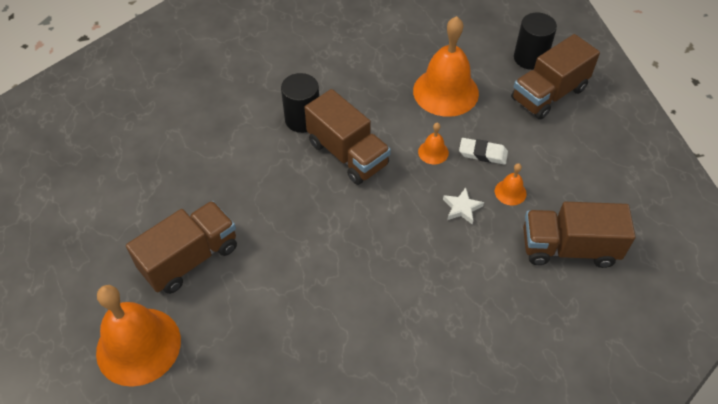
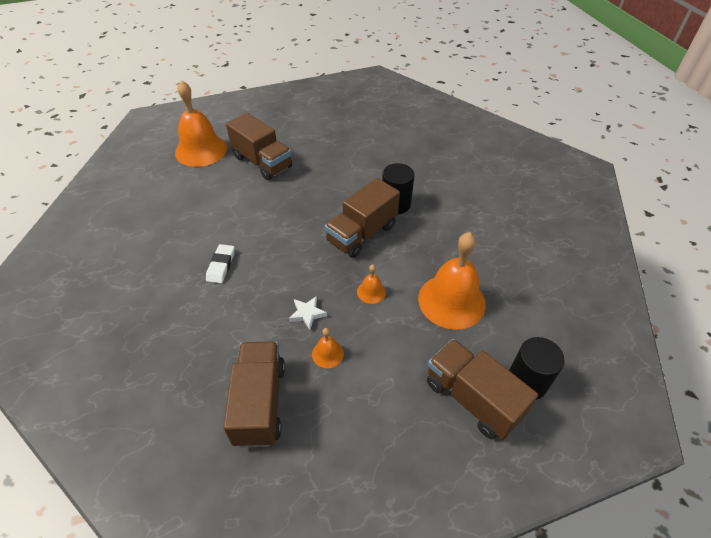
camera: 85 degrees right, 5 degrees down
white eraser [459,138,508,165] -> white eraser moved to [206,244,235,283]

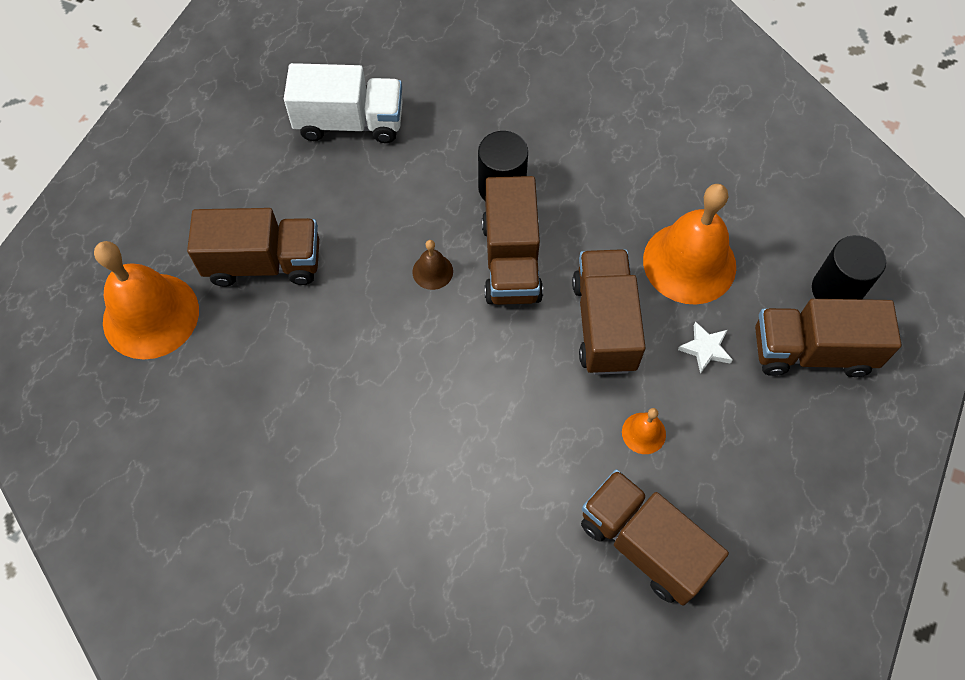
camera: 45 degrees left, 15 degrees up
white eraser [206,244,235,283] -> none
white star [289,296,327,330] -> white star moved to [678,321,733,374]
orange bell [357,264,386,304] -> brown truck [572,249,646,375]
none -> white truck [284,63,403,143]
none -> brown bell [413,240,453,290]

